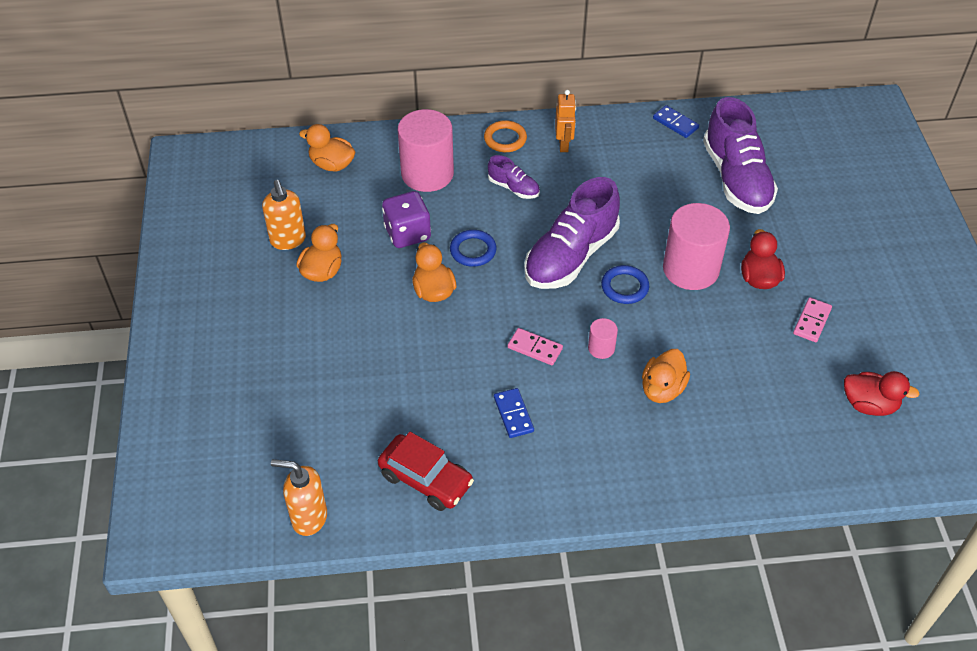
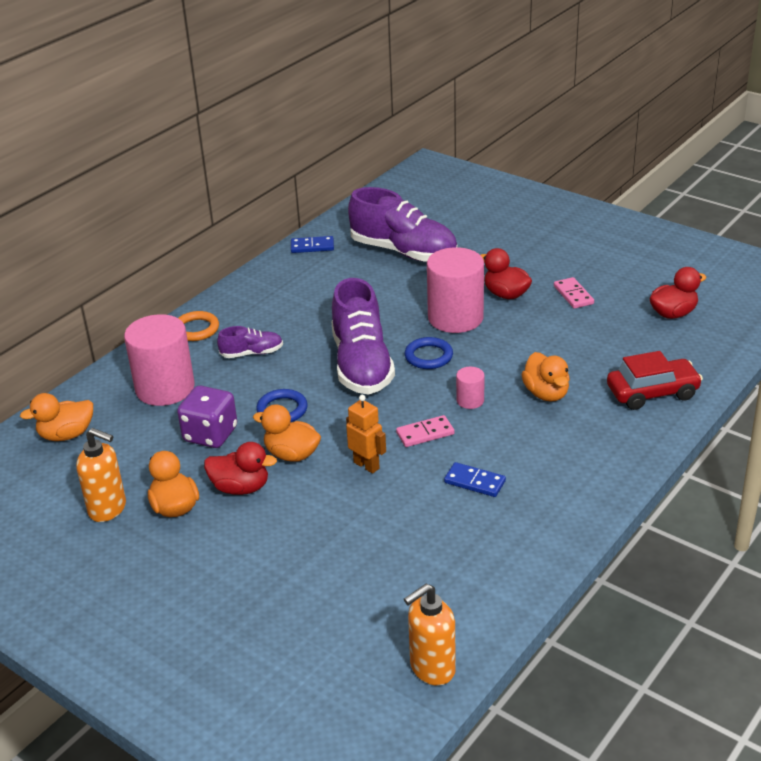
camera: 45 degrees left, 15 degrees down
red car [378,432,474,511] -> red car moved to [607,351,703,410]
orange robot [555,90,576,152] -> orange robot moved to [346,395,386,473]
none -> red duck [204,442,277,495]

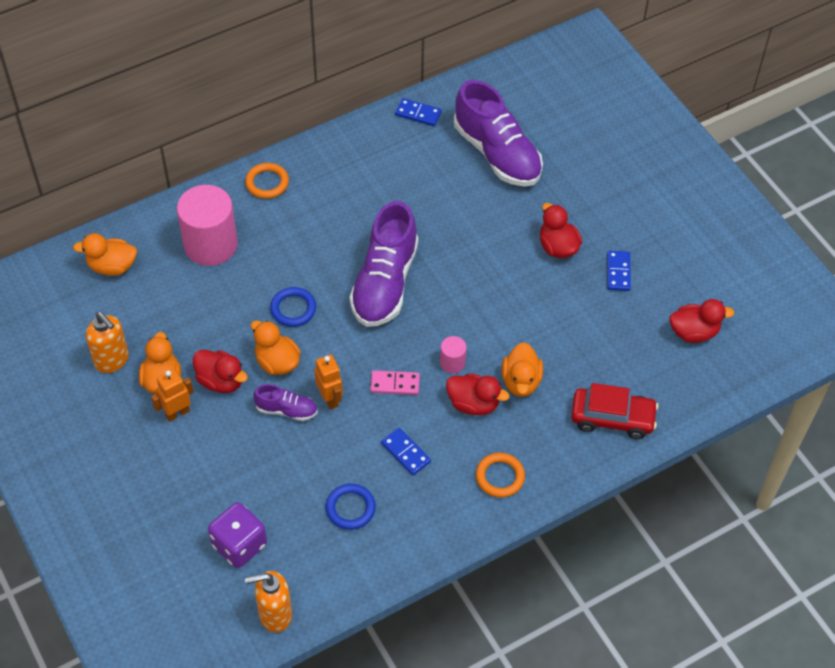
camera: 20 degrees right, 20 degrees up
purple dice [177,386,237,448] -> purple dice moved to [208,502,267,568]
purple shoe [217,326,283,358] -> purple shoe moved to [253,384,318,421]
blue ring [405,337,453,369] -> blue ring moved to [325,484,376,530]
pink cylinder [427,247,484,333] -> none
pink domino [554,277,594,309] -> blue domino [607,250,631,291]
none -> orange robot [151,369,194,422]
none -> red duck [446,373,510,415]
none -> orange ring [476,453,525,498]

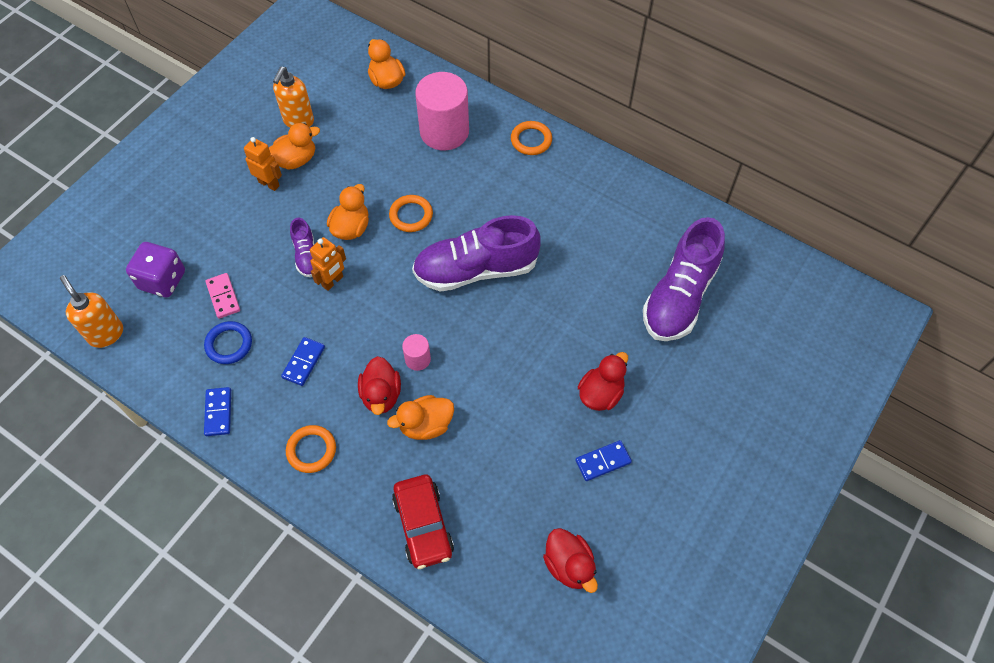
camera: 65 degrees right, 5 degrees up
red duck [193,350,248,393] -> none
blue ring [270,287,316,327] -> orange ring [389,195,433,232]
pink domino [370,370,420,395] -> pink domino moved to [205,273,240,319]
blue domino [395,98,442,126] -> blue domino moved to [204,387,231,436]

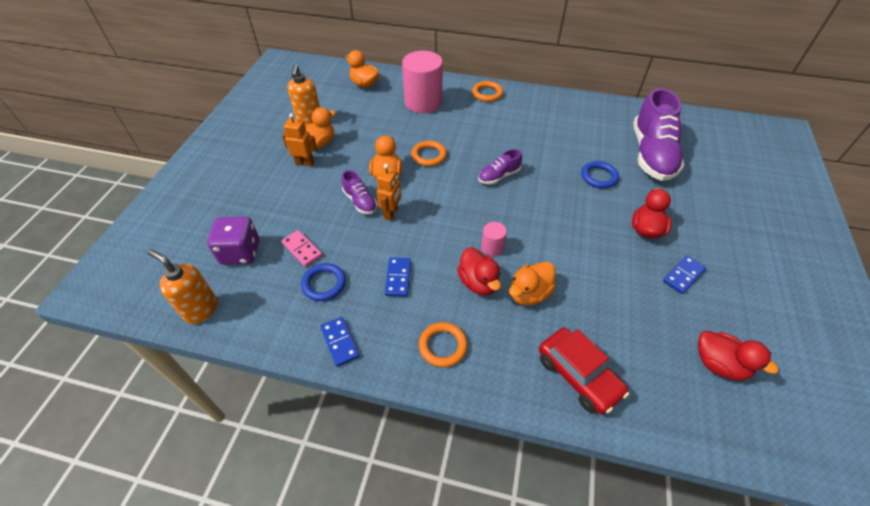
camera: 20 degrees left, 10 degrees down
purple shoe [412,215,541,292] -> purple shoe [478,149,522,184], size x0.48
none -> blue ring [581,161,619,188]

